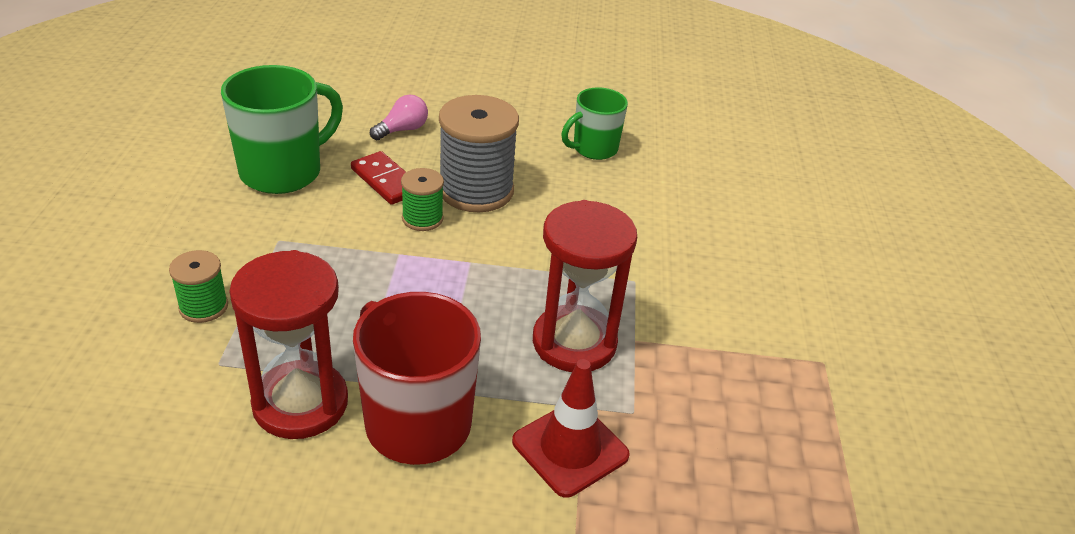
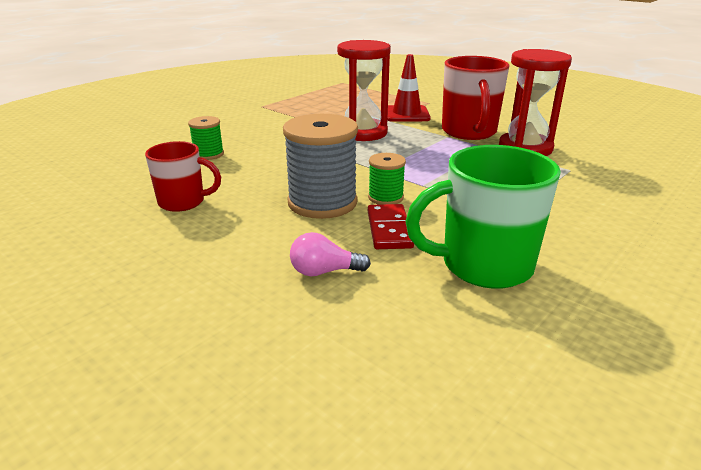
camera: 140 degrees left, 10 degrees down
green spool [169,250,228,323] -> green spool moved to [188,116,224,160]
green mug [561,87,628,160] -> red mug [145,141,221,212]

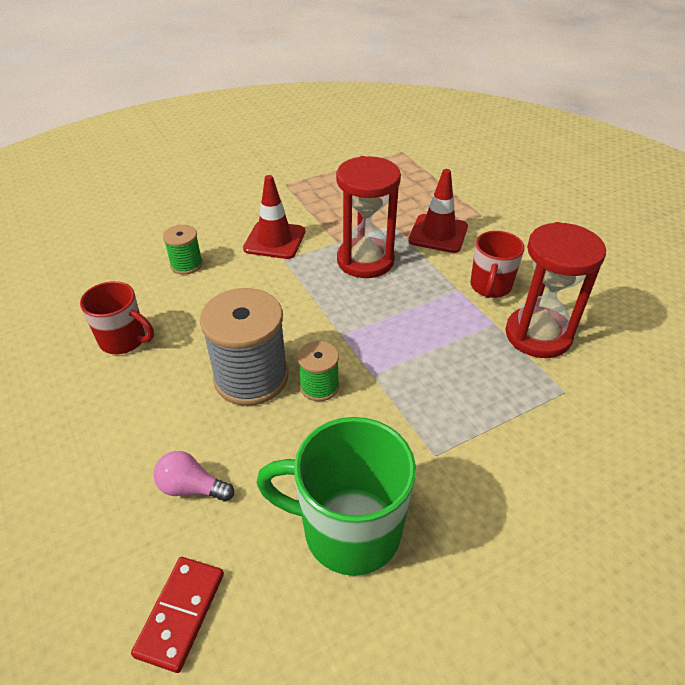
camera: 20 degrees right, 15 degrees up
red domino [368,204,414,249] -> red domino moved to [131,557,224,673]
red mug [442,56,510,140] -> red mug [470,231,524,298], size x0.62
none -> red traffic cone [243,175,305,259]

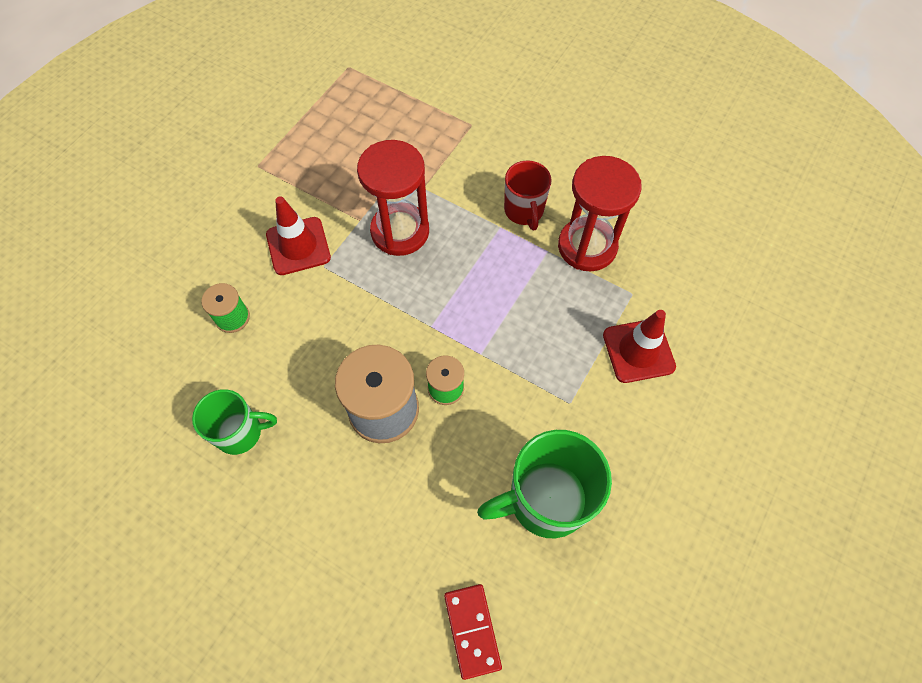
camera: 30 degrees left, 20 degrees up
red mug [80,281,154,354] -> green mug [192,389,277,455]
pink light bulb [154,451,234,502] -> none
red traffic cone [408,169,468,253] -> red traffic cone moved to [603,310,676,383]

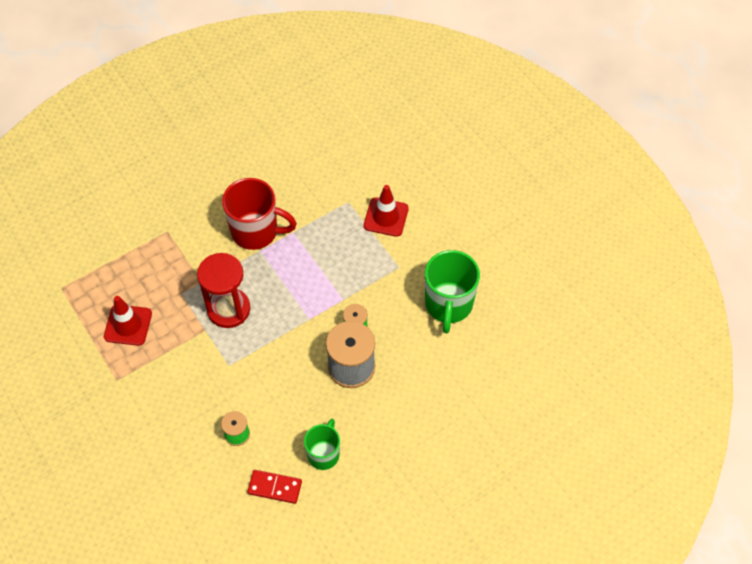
camera: 65 degrees left, 5 degrees down
red traffic cone [266,196,331,275] -> red traffic cone moved to [104,296,152,346]
red domino [444,584,502,680] -> red domino moved to [247,470,302,504]
red mug [504,160,552,230] -> red mug [222,178,297,250], size x1.62
red hourglass [558,156,642,271] -> none

